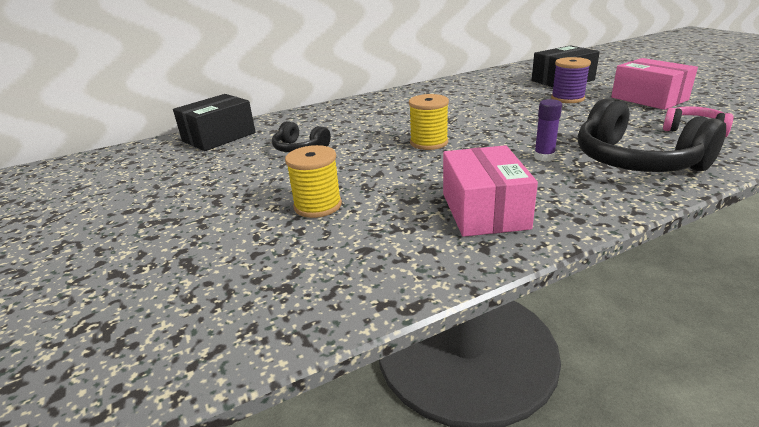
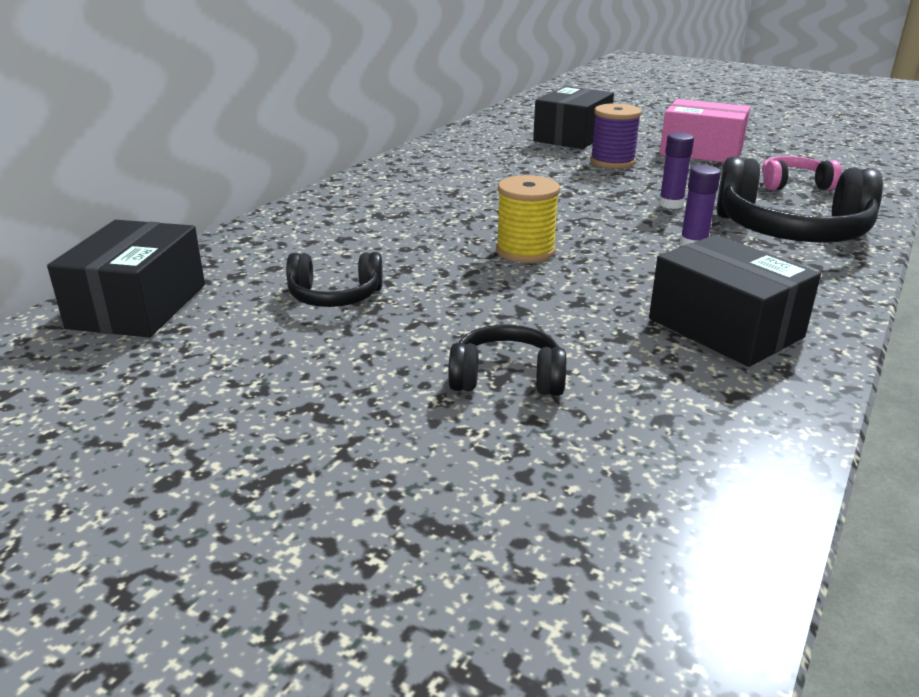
camera: 35 degrees left, 0 degrees up
yellow spool [285,145,342,218] -> black headphones [448,325,566,396]
pink box [443,145,538,237] -> black box [649,235,821,367]
none -> purple glue stick [659,132,694,209]

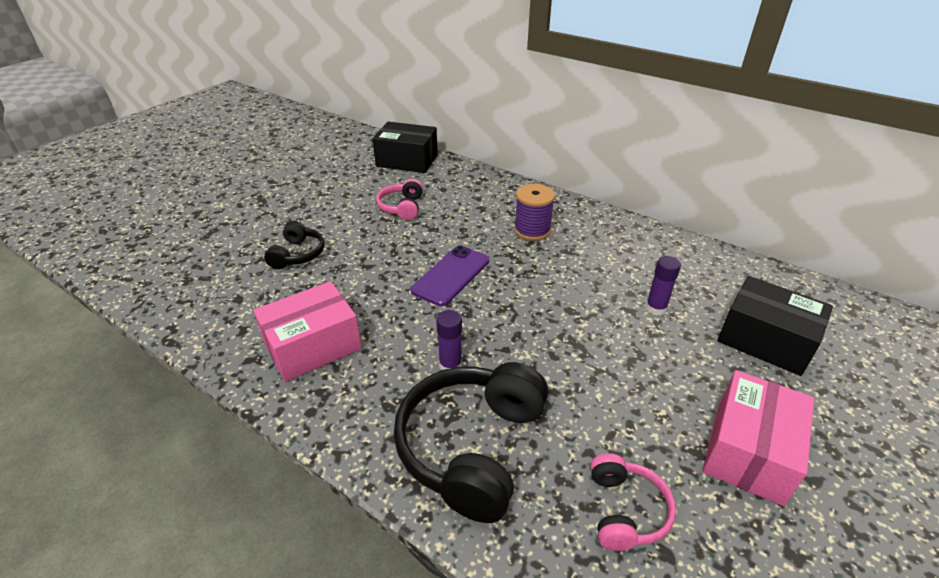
camera: 95 degrees right, 10 degrees up
black headphones [286,252,383,307] -> pink headphones [376,179,423,220]
yellow spool [496,175,560,263] -> purple phone [411,246,489,306]
purple spool [590,103,642,169] -> purple spool moved to [514,184,555,241]
black box [649,235,821,367] -> pink box [253,281,362,382]
purple glue stick [659,132,694,209] -> purple glue stick moved to [645,256,681,316]

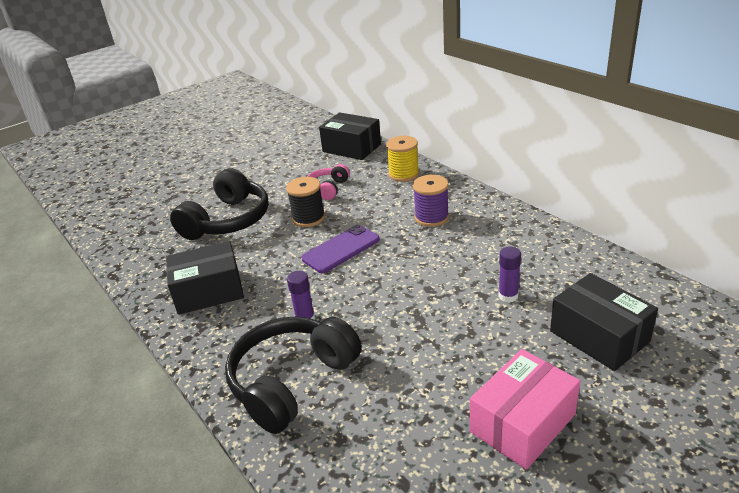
camera: 20 degrees right, 5 degrees down
pink box [253,281,362,382] -> black box [166,241,244,315]
black headphones [264,221,324,269] -> black headphones [170,168,269,240], size x1.89
pink headphones [590,454,676,551] -> none
none -> black spool [286,177,325,227]
none -> yellow spool [386,136,419,182]

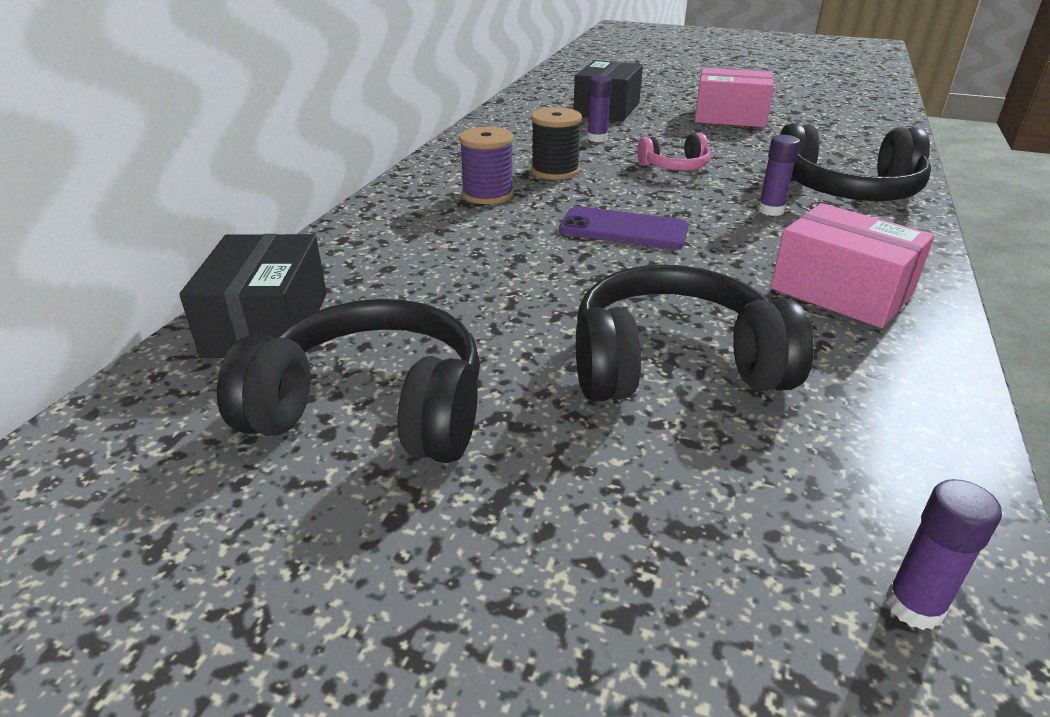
camera: 125 degrees left, 0 degrees up
black box [166,241,244,315] -> pink box [770,203,935,328]
black spool [286,177,325,227] -> black spool moved to [531,107,582,180]
pink headphones [307,164,350,200] -> pink headphones moved to [637,133,711,170]
yellow spool [386,136,419,182] -> none
none -> black headphones [217,299,480,463]
none -> purple glue stick [886,479,1002,630]

